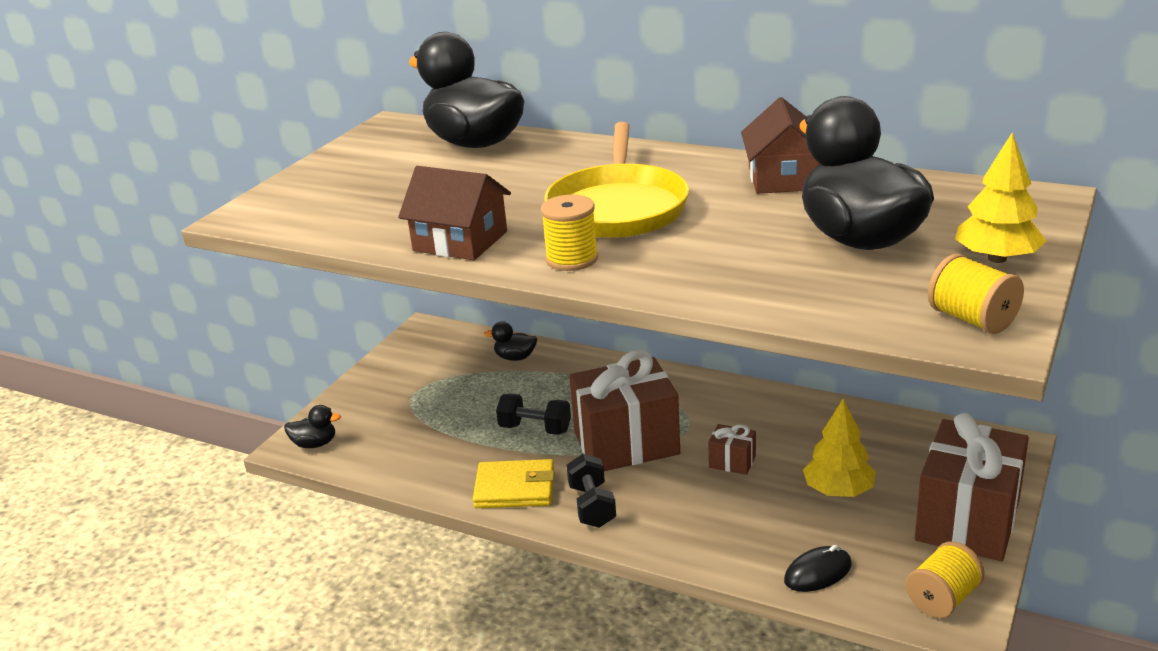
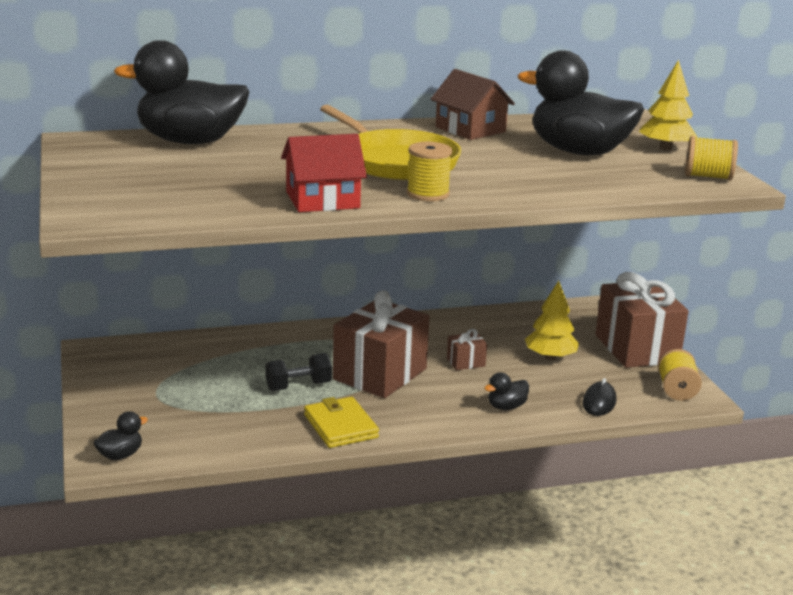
camera: 45 degrees left, 5 degrees down
brown house [398,166,511,260] -> red house [281,134,367,212]
yellow wallet [473,459,554,508] -> yellow wallet turned 75 degrees counterclockwise [304,397,379,448]
black duck [484,321,537,361] -> black duck moved to [484,372,529,410]
black dumbbell [566,454,616,528] -> none

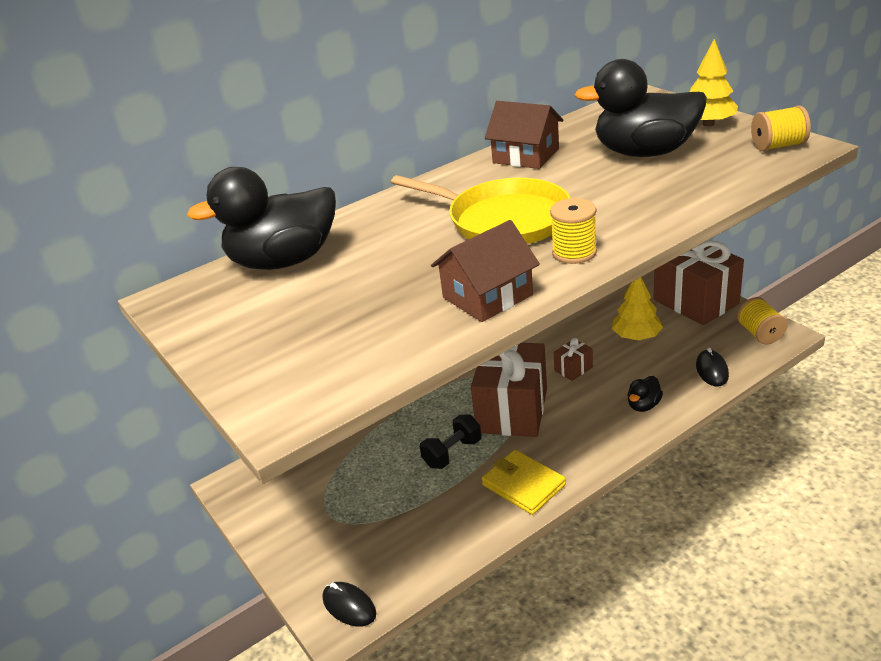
camera: 15 degrees left, 10 degrees up
black duck [93,411,148,460] -> black mouse [322,582,376,627]
red house [281,134,367,212] -> brown house [431,220,540,322]

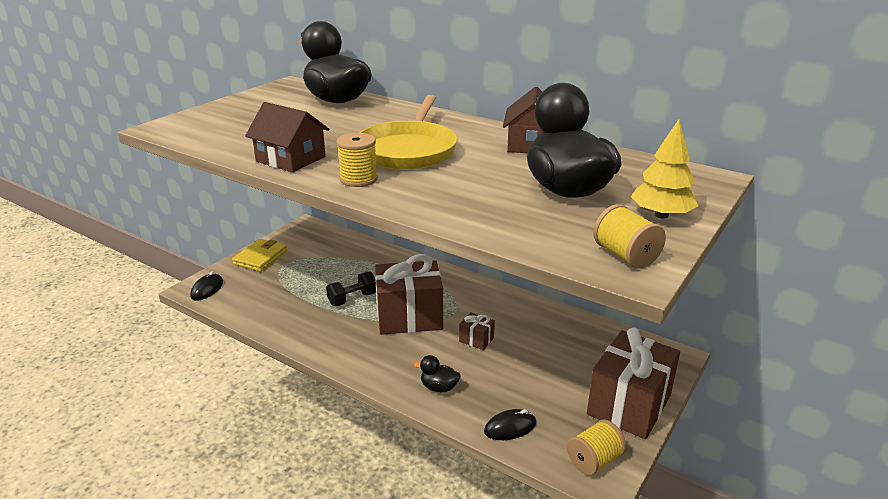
camera: 65 degrees right, 5 degrees down
black dumbbell [420,415,482,469] -> black dumbbell turned 60 degrees counterclockwise [326,272,376,306]
yellow wallet [482,450,566,515] -> yellow wallet moved to [232,239,288,272]
yellow tree [612,277,663,340] -> none

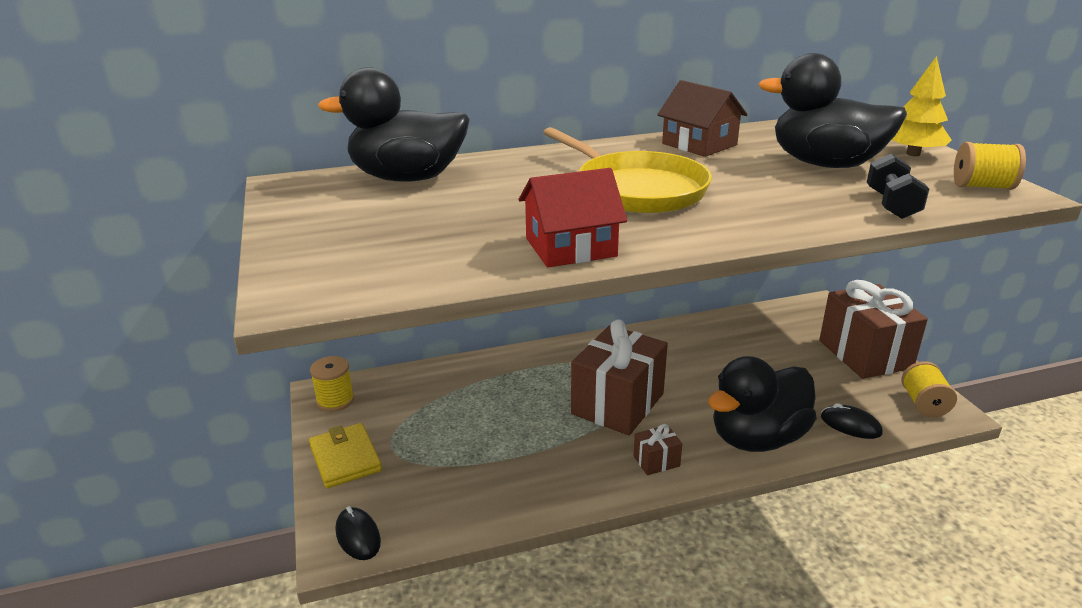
camera: 50 degrees left, 0 degrees up
brown house [245,102,329,172] -> red house [519,168,627,267]
black dumbbell [326,272,376,306] -> black dumbbell moved to [867,154,929,219]
yellow spool [337,133,378,187] -> yellow spool moved to [310,356,354,412]
black duck [414,355,461,392] -> black duck [708,356,817,452], size x2.41
brown gift [459,312,495,350] -> brown gift moved to [633,424,682,475]
black mouse [484,409,536,440] -> black mouse turned 75 degrees counterclockwise [821,403,883,439]

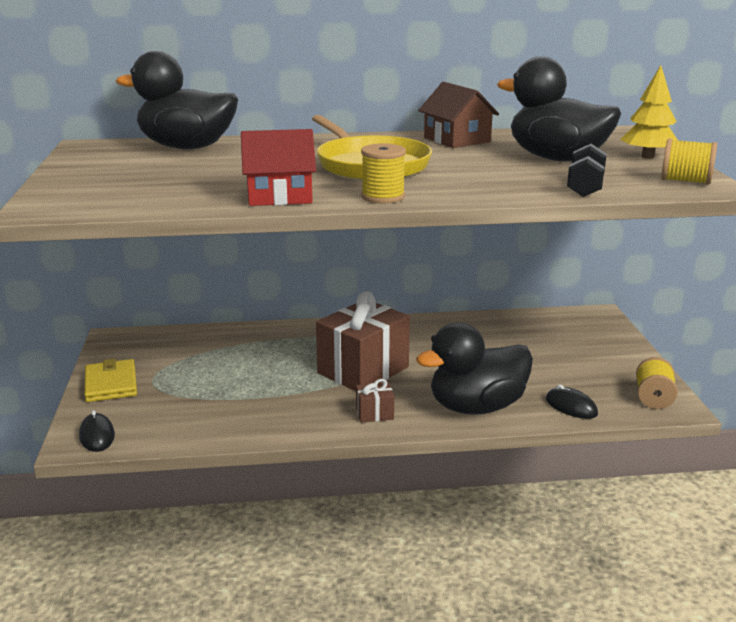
camera: 10 degrees right, 5 degrees down
yellow spool [310,356,354,412] -> yellow spool moved to [361,143,406,203]
brown gift [819,280,928,379] -> none

